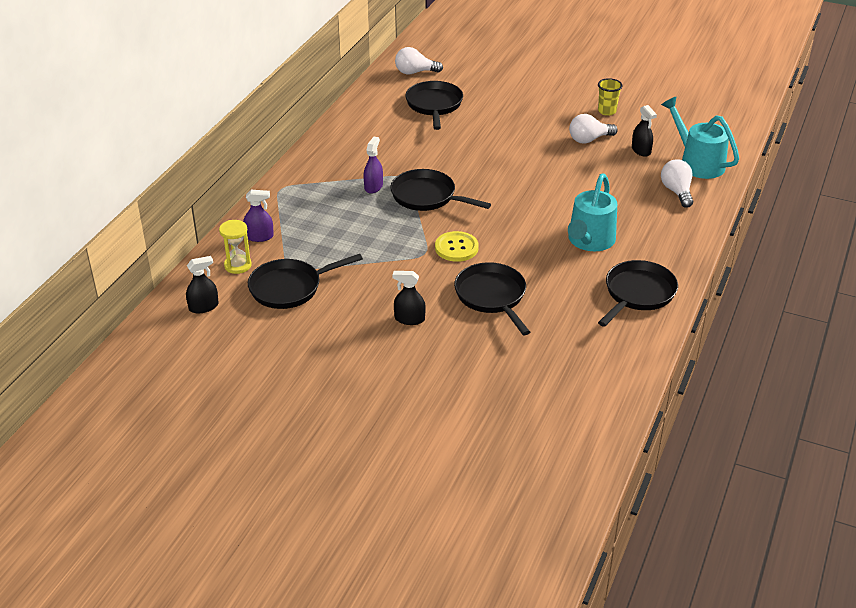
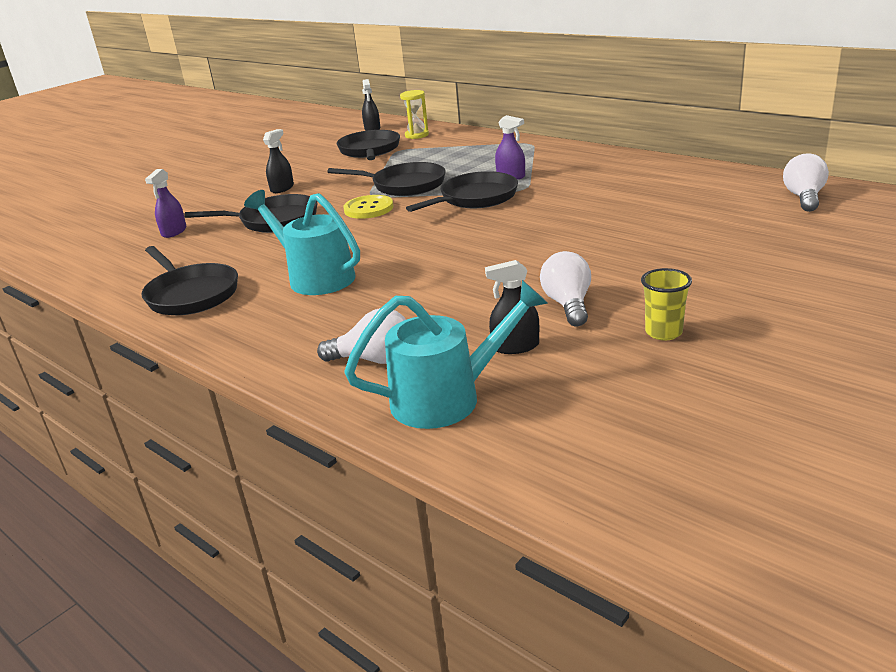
camera: 110 degrees right, 10 degrees down
purple spray bottle [243,190,274,242] -> purple spray bottle moved to [145,169,186,238]
black pan [405,81,463,130] -> black pan moved to [327,162,446,196]

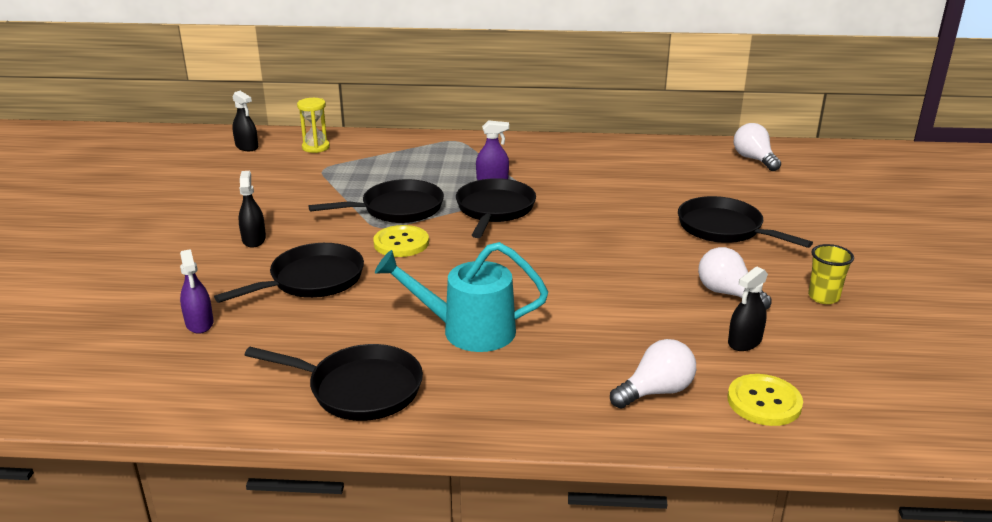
camera: 40 degrees left, 0 degrees up
black pan [337,130,400,160] -> black pan moved to [678,196,813,248]
turquoise watering can [344,280,548,429] -> yellow button [728,374,803,426]

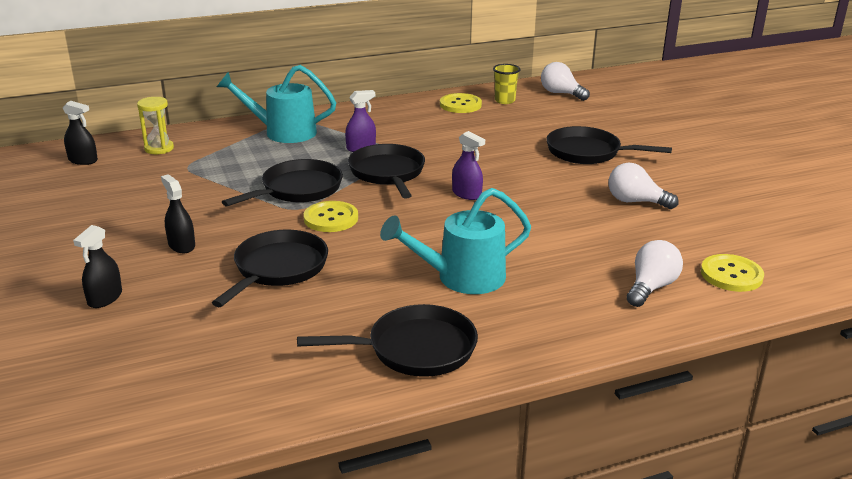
camera: 25 degrees left, 0 degrees up
purple spray bottle [180,249,214,334] -> purple spray bottle moved to [452,131,485,200]
black spray bottle [728,266,768,351] -> black spray bottle moved to [73,225,122,308]
yellow cup [808,244,854,304] -> yellow cup moved to [493,64,521,104]
none -> turquoise watering can [217,65,336,143]
none -> yellow button [440,93,482,113]

